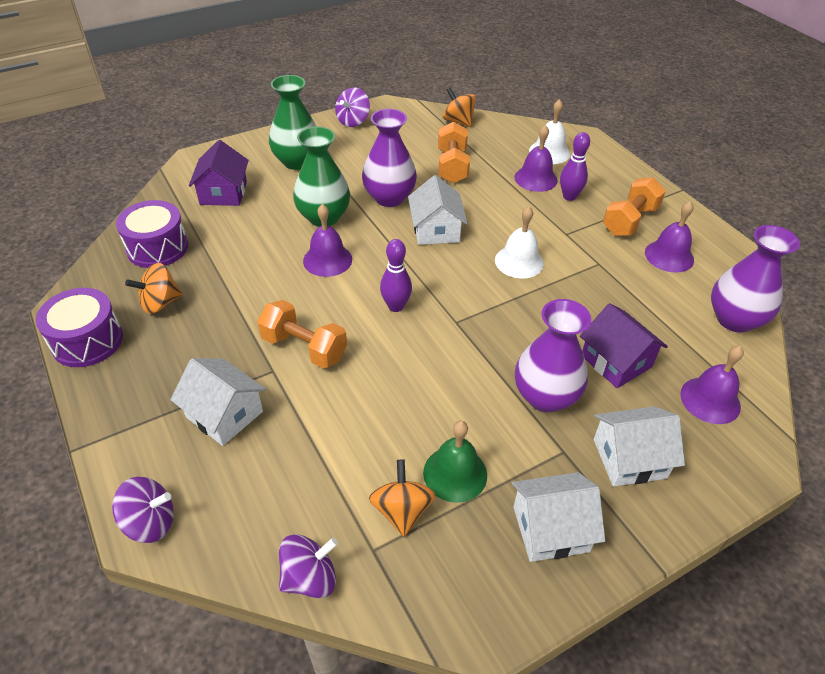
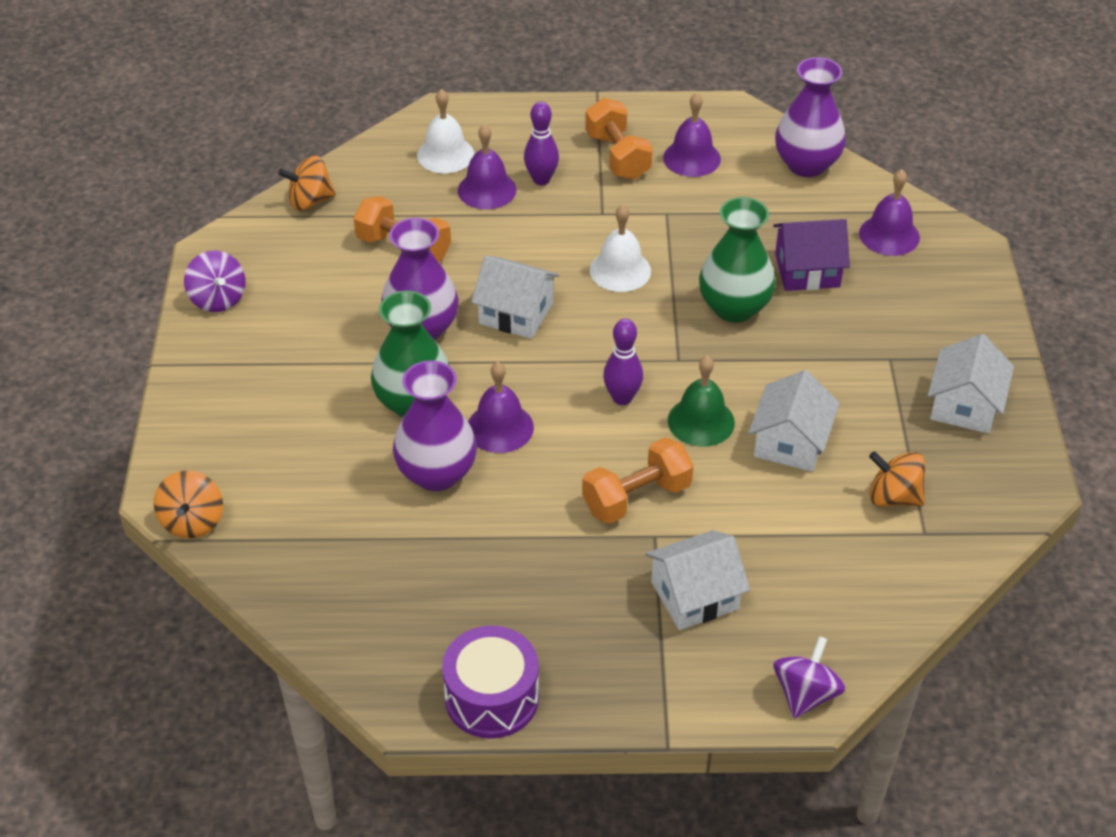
camera: 60 degrees left, 0 degrees up
purple drum [116,200,188,268] -> none
orange spinning top [125,263,183,314] -> orange spinning top moved to [154,470,223,539]
purple house [189,140,249,206] -> none
green vase [269,75,317,170] -> green vase moved to [699,197,776,323]
purple spinning top [279,534,338,598] -> none
green bell [423,421,487,503] -> green bell moved to [668,356,735,447]
purple vase [515,299,591,412] -> purple vase moved to [393,360,477,491]
white house [594,406,685,486] -> white house moved to [748,370,840,472]

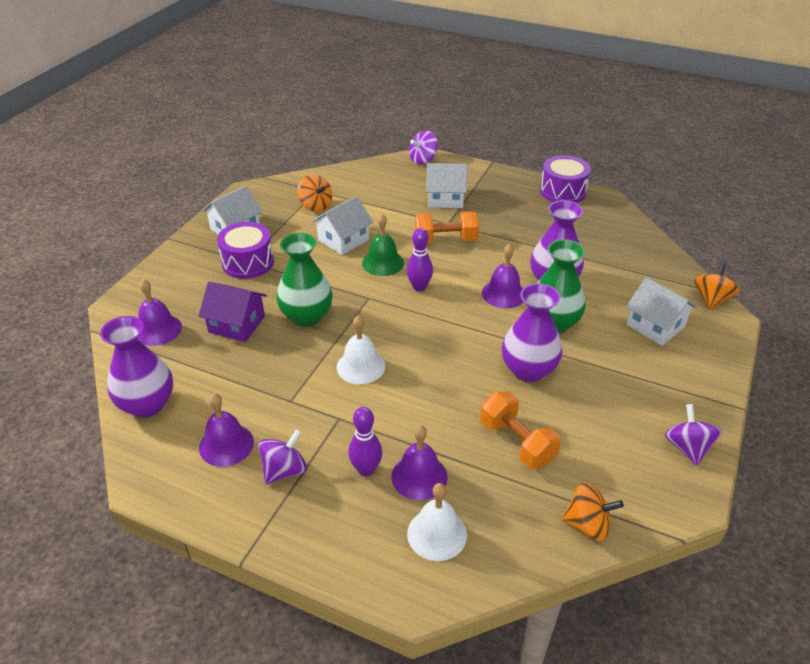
camera: 155 degrees left, 5 degrees down
white house [471,256,559,339] -> white house moved to [626,277,697,346]
orange dumbbell [585,98,653,180] -> purple spinning top [258,429,307,484]
none -> purple drum [217,222,274,279]

